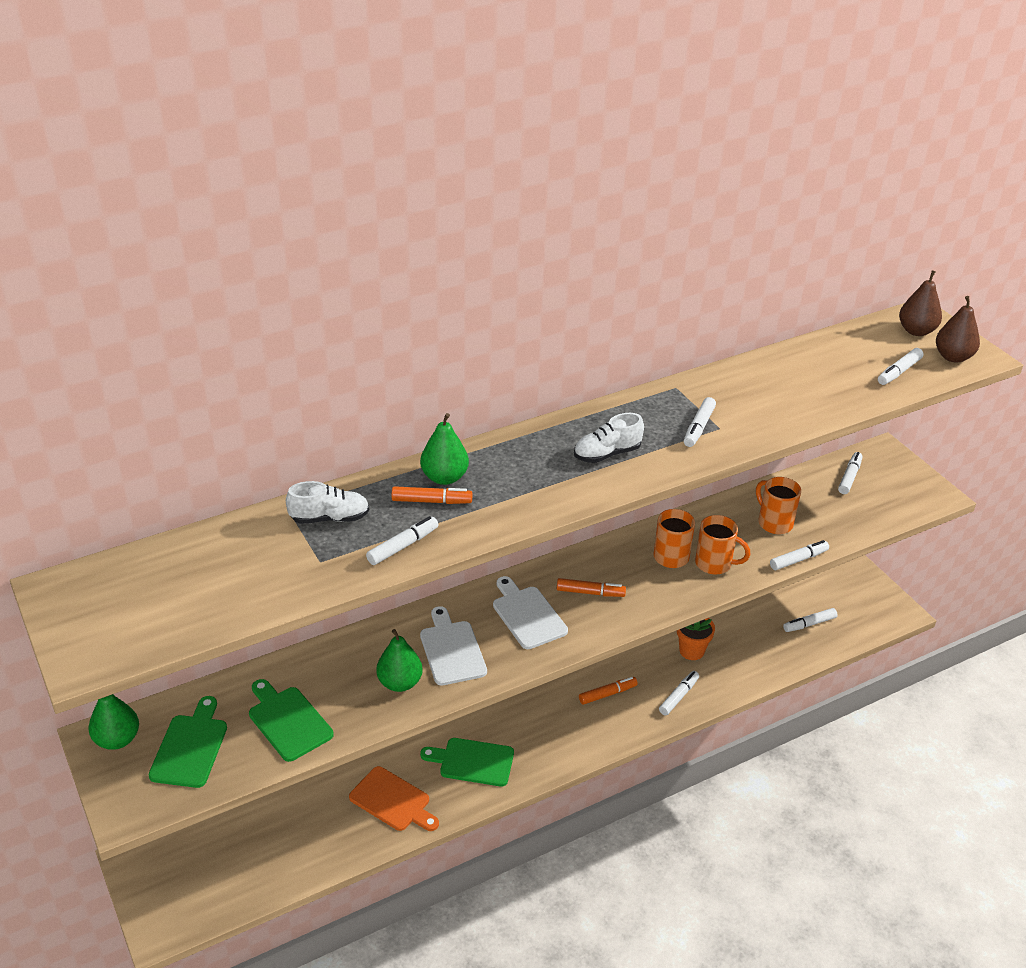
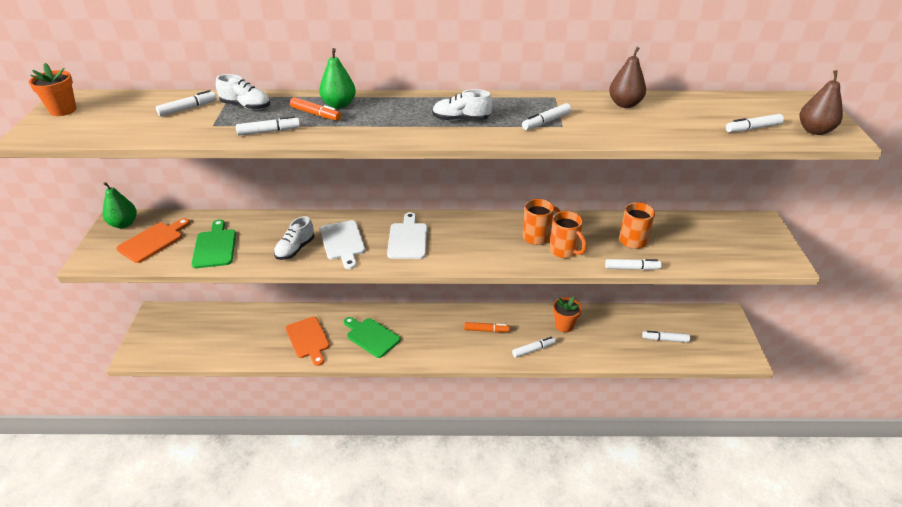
camera: 30 degrees right, 0 degrees up
green cutting board [149,696,227,788] -> orange cutting board [117,218,190,263]
green pear [376,629,423,692] -> white shoe [274,216,314,260]
white cutting board [420,606,487,685] -> white cutting board turned 150 degrees clockwise [320,220,365,269]
orange marker [557,578,626,597] -> none
white marker [838,452,862,494] -> white marker moved to [156,90,217,117]
brown pear [899,270,942,336] -> brown pear moved to [609,47,646,108]
none -> orange flower pot [29,63,77,116]

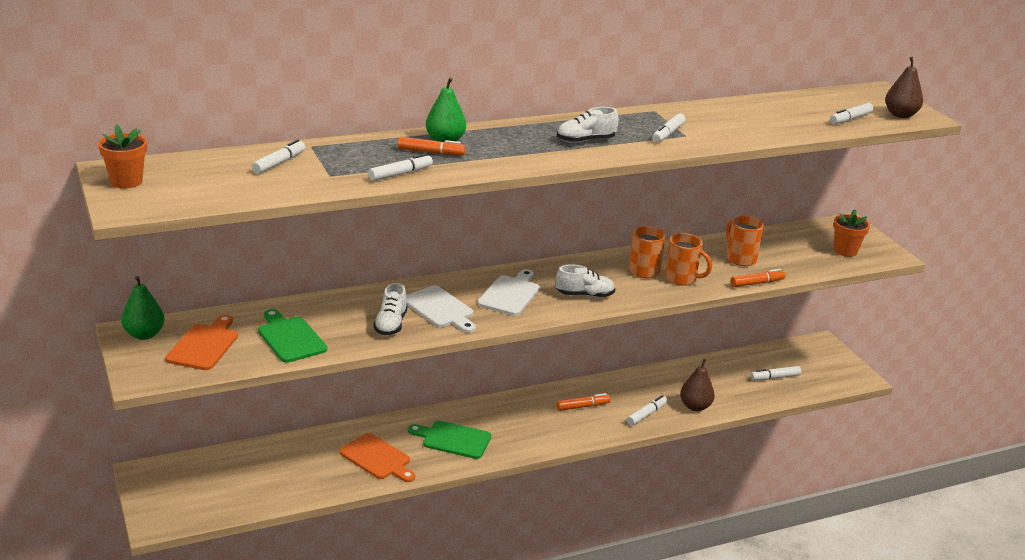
camera: 25 degrees left, 10 degrees down
white shoe [216,74,270,110] -> white shoe moved to [555,264,615,298]
white cutting board [387,212,427,259] -> white cutting board turned 45 degrees clockwise [477,269,540,316]
orange flower pot [553,296,582,332] -> orange flower pot moved to [833,209,870,257]
white marker [605,259,661,270] -> orange marker [730,269,785,287]
brown pear [609,47,646,108] -> brown pear moved to [680,358,715,411]

